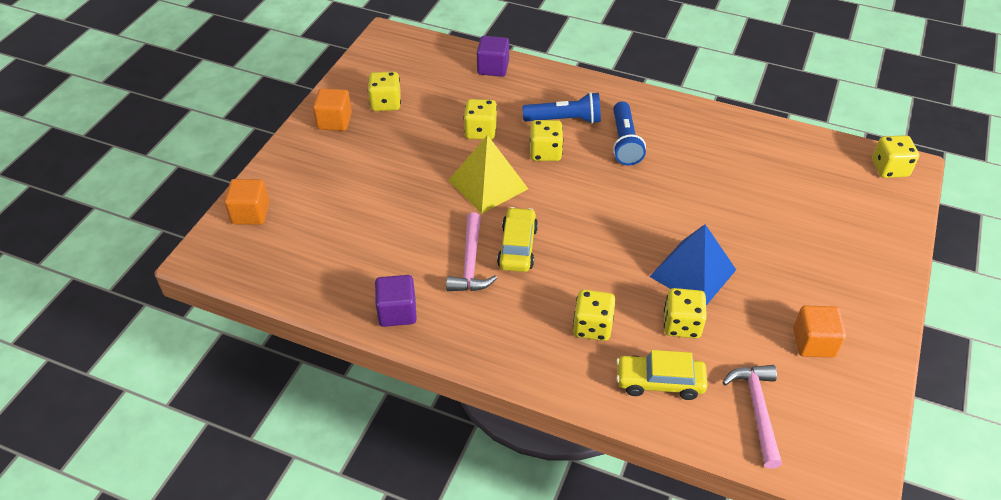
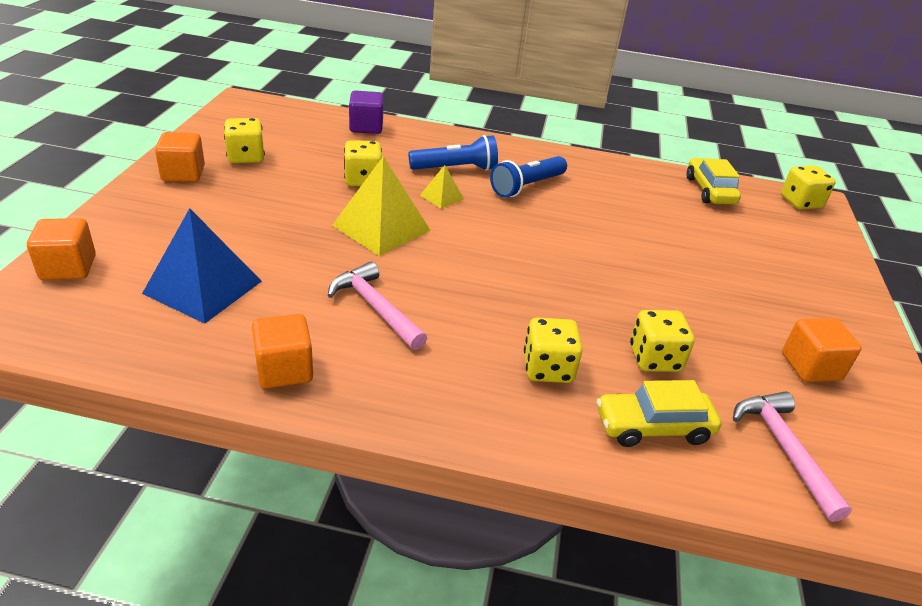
camera: 15 degrees left, 10 degrees down
purple cube [375,275,417,327] -> orange cube [252,314,313,389]
pink hammer [446,212,497,291] -> pink hammer turned 150 degrees clockwise [328,261,427,350]
yellow car [497,207,538,272] -> yellow car moved to [686,158,741,205]
yellow dice [530,120,563,161] -> yellow pyramid [420,165,464,209]
blue flashlight [613,101,646,166] -> blue flashlight turned 60 degrees clockwise [490,156,567,198]
blue pyramid [649,224,736,305] -> blue pyramid moved to [142,208,262,324]

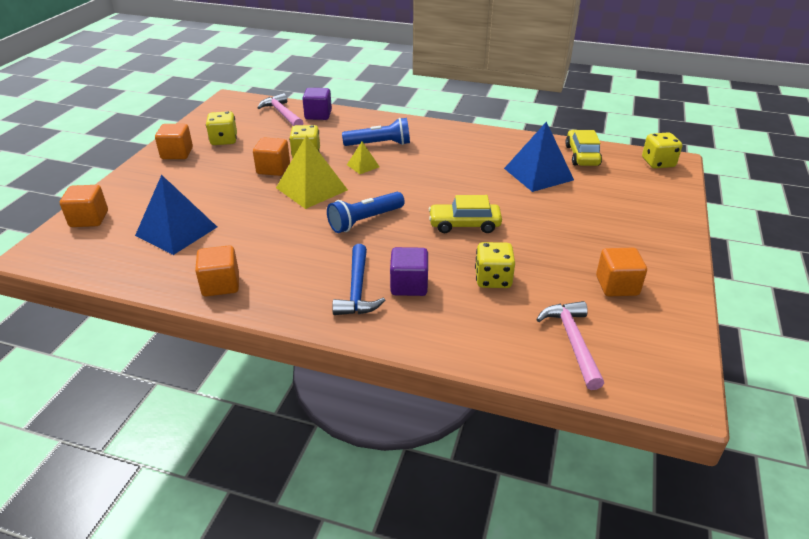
camera: 10 degrees right, 0 degrees up
pink hammer [328,261,427,350] -> pink hammer moved to [257,93,303,126]
blue flashlight [490,156,567,198] -> blue flashlight moved to [327,192,405,233]
yellow dice [524,317,583,383] -> purple cube [390,247,428,296]
yellow car [597,380,722,447] -> yellow car moved to [428,195,502,233]
none -> orange cube [253,137,290,176]
none -> blue hammer [332,244,386,315]
none -> blue pyramid [504,122,574,192]

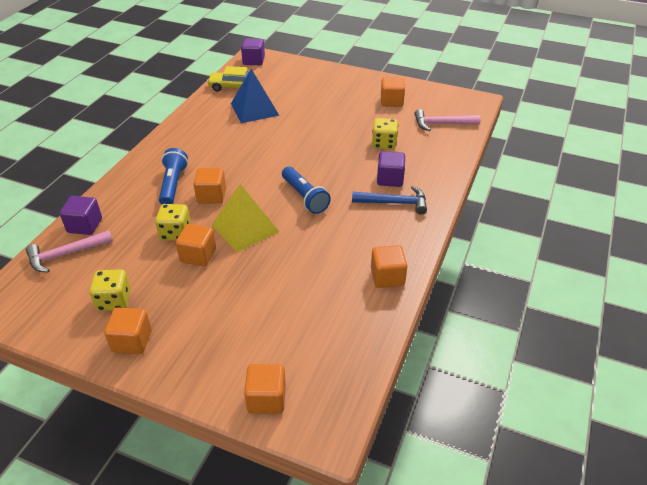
camera: 85 degrees left, 5 degrees up
blue pyramid [135,175,217,255] -> none
yellow pyramid [347,142,380,174] -> orange cube [193,168,226,204]
yellow car [428,195,502,233] -> none
yellow dice [642,132,682,169] -> purple cube [241,38,265,65]

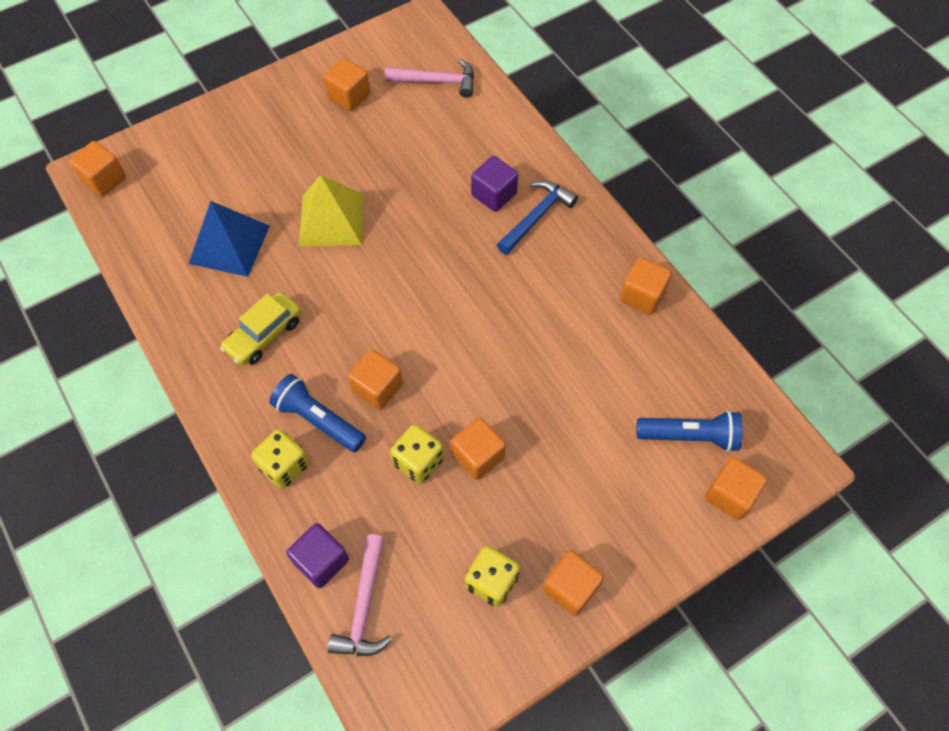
camera: 55 degrees left, 20 degrees up
yellow car [207,66,249,92] -> yellow car moved to [220,292,301,366]
yellow pyramid [212,184,279,252] -> yellow pyramid moved to [299,175,363,246]
purple cube [241,38,265,65] -> orange cube [69,141,126,196]
blue flashlight [282,167,331,214] -> blue flashlight moved to [637,410,743,452]
yellow dice [372,118,398,150] -> yellow dice moved to [251,429,309,489]
pink hammer [414,109,480,131] -> pink hammer turned 120 degrees counterclockwise [385,59,474,98]

